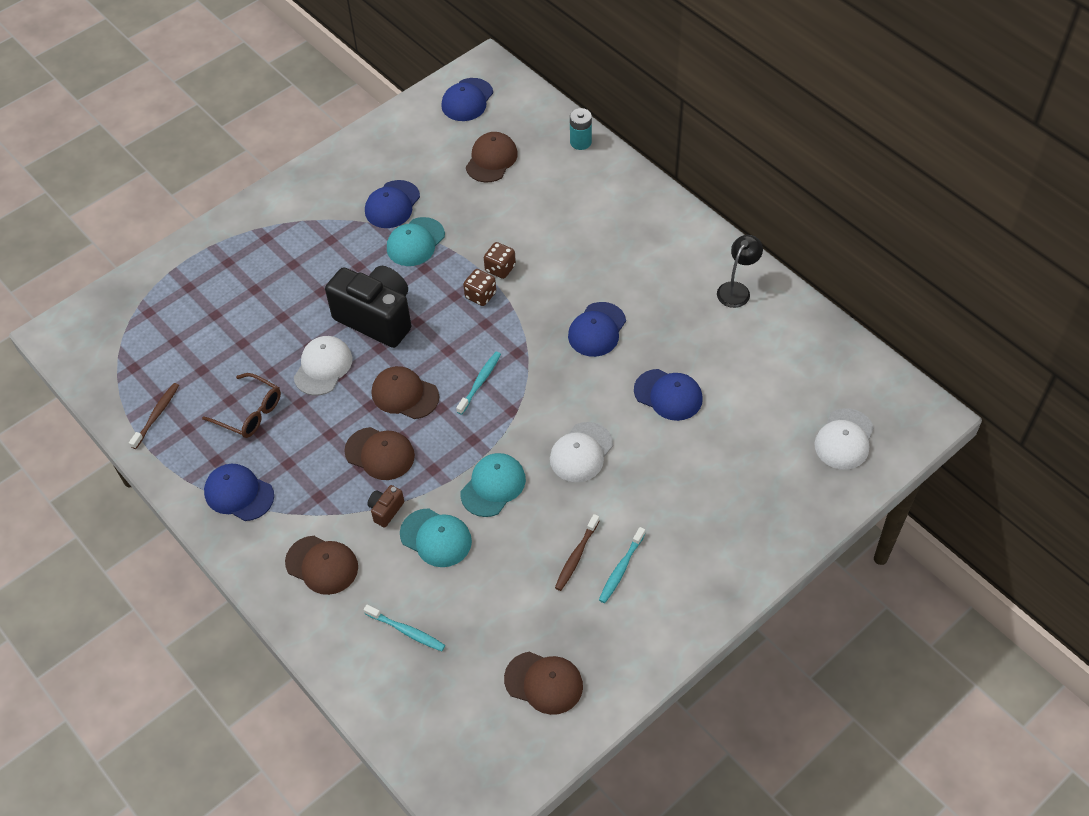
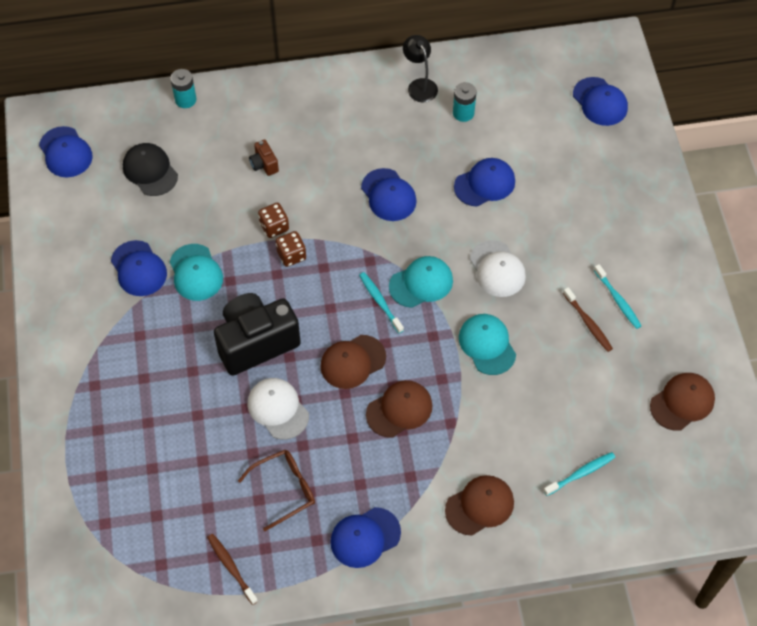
camera: 60 degrees left, 5 degrees up
brown camera [367,485,404,528] -> brown camera moved to [249,139,279,176]
turquoise cap [400,508,472,567] -> turquoise cap moved to [389,256,453,308]
brown cap [466,132,518,182] -> black cap [123,143,178,196]
white cap [815,408,874,470] -> blue cap [573,77,628,126]
none -> turquoise battery [453,82,477,122]

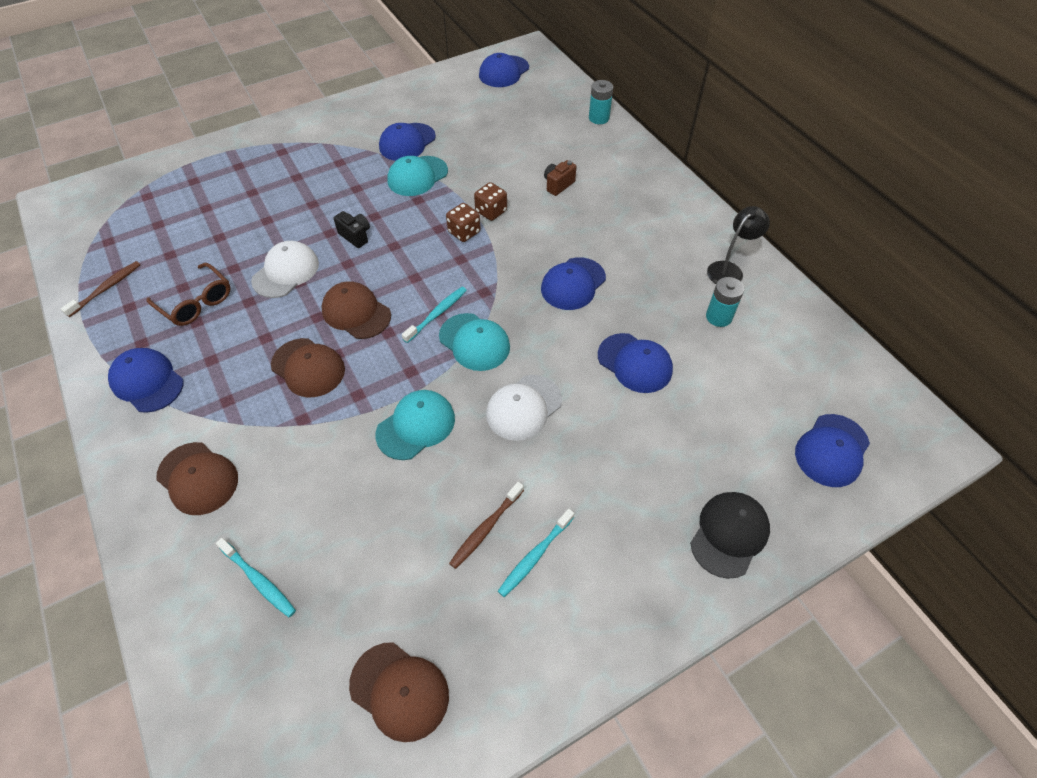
camera: 70 degrees right, 5 degrees down
black cap [123,143,178,196] -> black cap moved to [690,492,770,579]
black camera [214,293,301,376] -> black camera [333,211,370,248], size x0.41

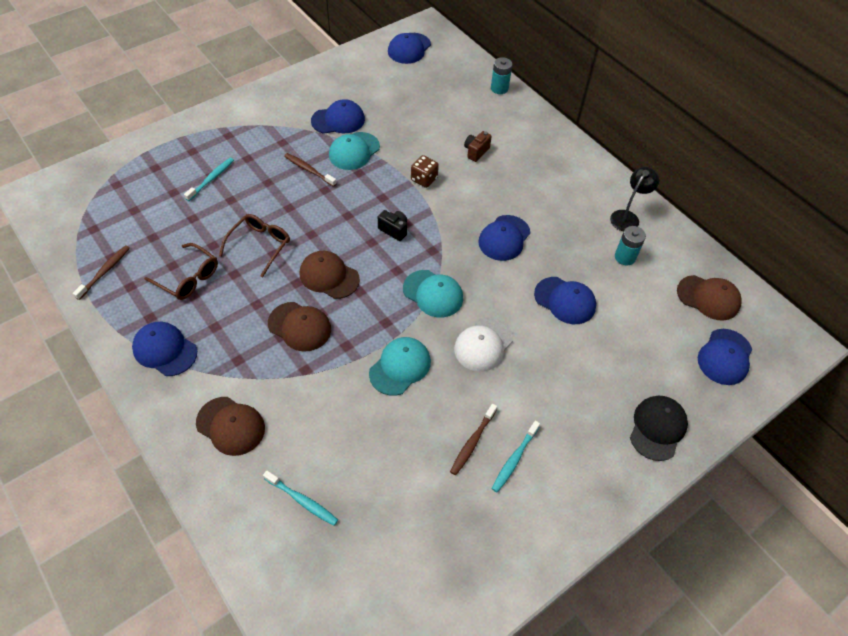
camera: 10 degrees left, 0 degrees up
white cap [251,241,319,298] -> brown glasses [219,214,290,277]
black camera [333,211,370,248] -> black camera moved to [378,210,407,241]
brown cap [349,642,449,742] -> brown cap moved to [677,275,742,321]
blue cap [379,123,436,161] -> blue cap turned 135 degrees counterclockwise [311,99,365,134]
turquoise toothbrush [402,287,467,343] -> turquoise toothbrush moved to [184,158,234,201]
brown dice [446,203,481,242] -> none
none -> brown toothbrush [284,153,337,187]

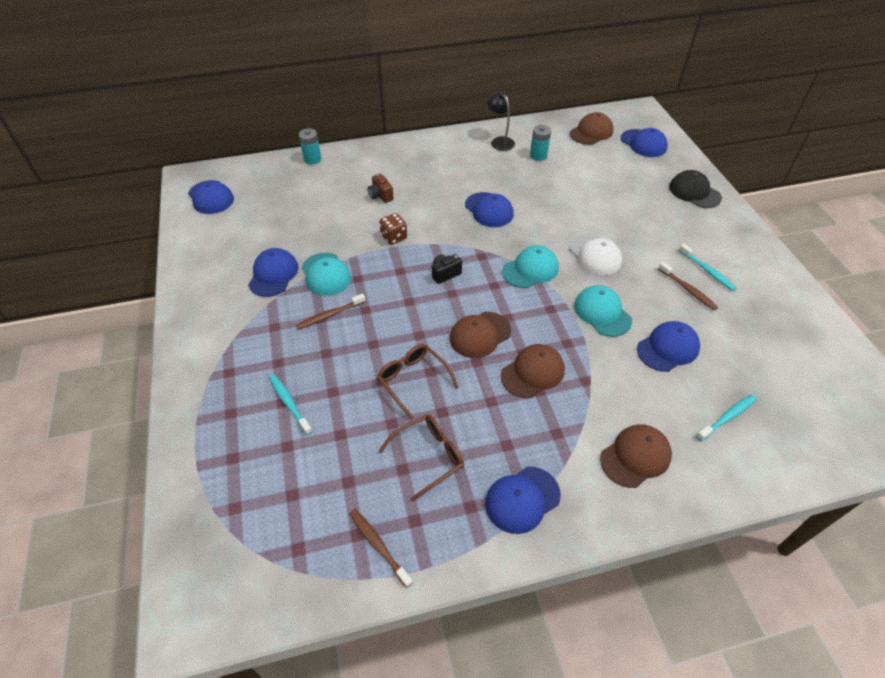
camera: 65 degrees left, 5 degrees down
blue cap [534,277,596,324] -> blue cap moved to [637,321,700,372]

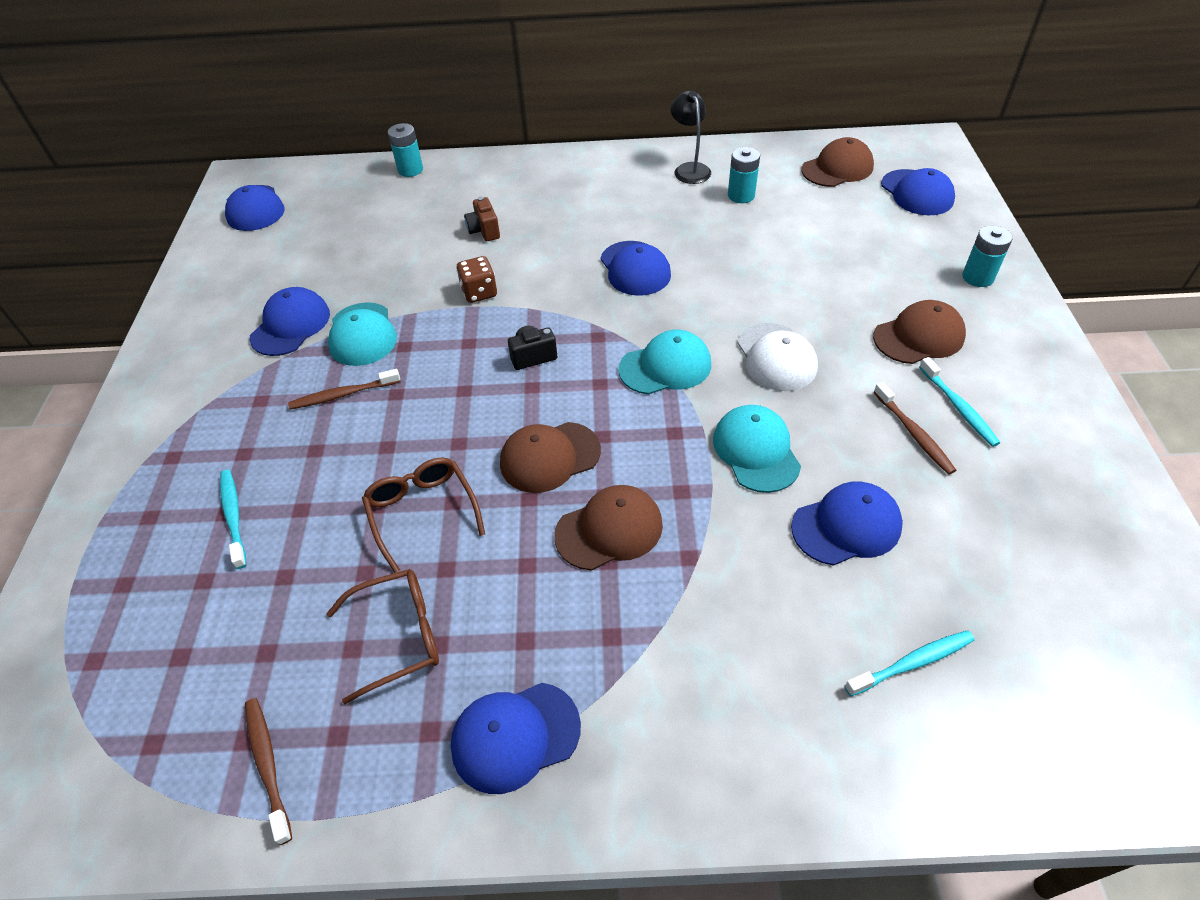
camera: 15 degrees right, 0 degrees up
brown cap [600,424,672,488] -> brown cap moved to [873,300,966,364]
black cap [669,170,722,208] -> turquoise battery [962,226,1013,287]

